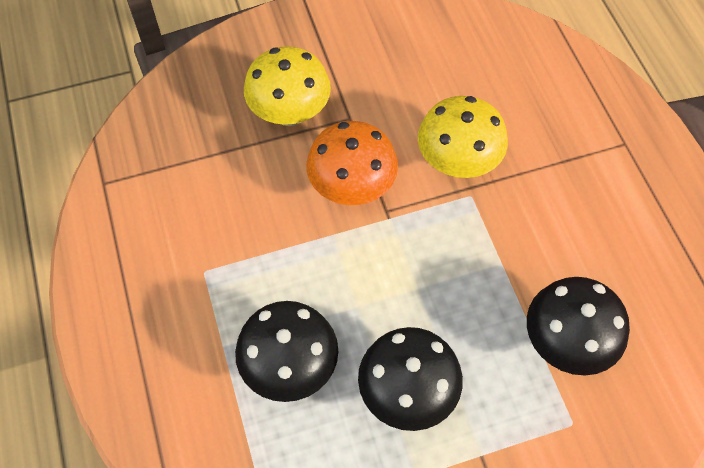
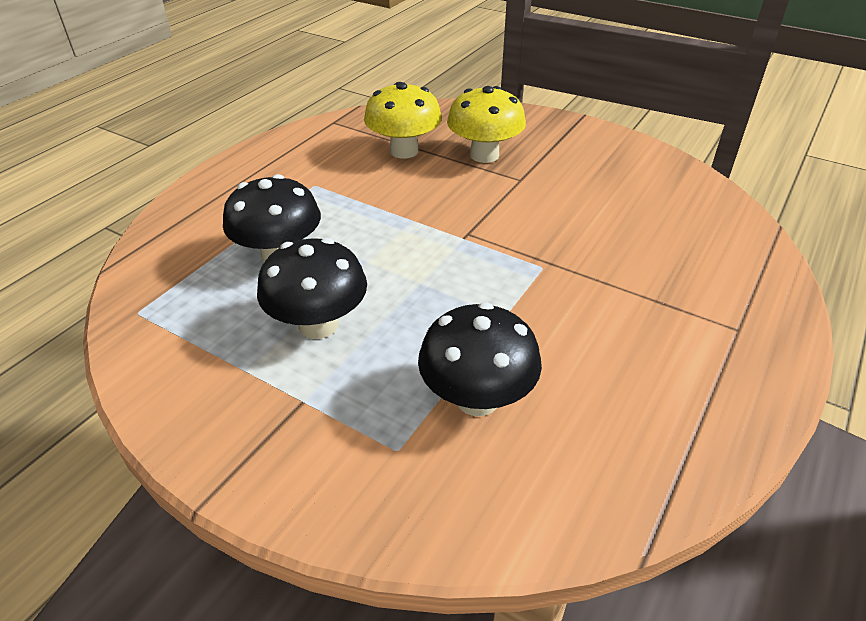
camera: 50 degrees right, 20 degrees down
orange mushroom [306,121,398,205] -> none
yellow mushroom [418,96,508,178] -> yellow mushroom moved to [364,82,442,159]

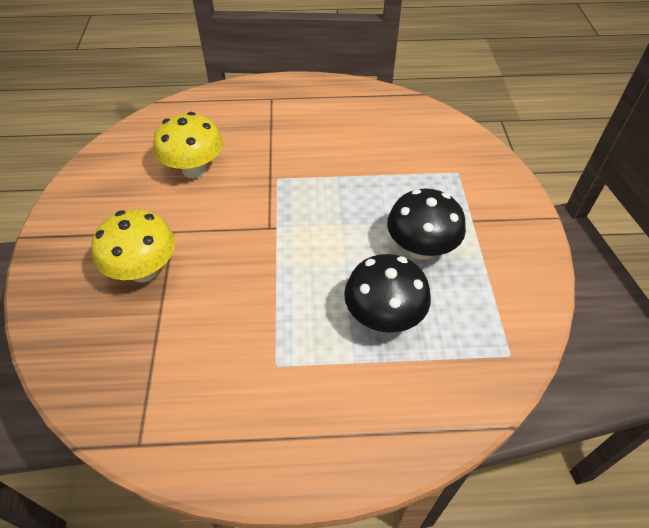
camera: 125 degrees left, 10 degrees up
yellow mushroom [364,82,442,159] -> yellow mushroom moved to [153,112,223,178]
black mushroom [418,302,542,416] -> none

